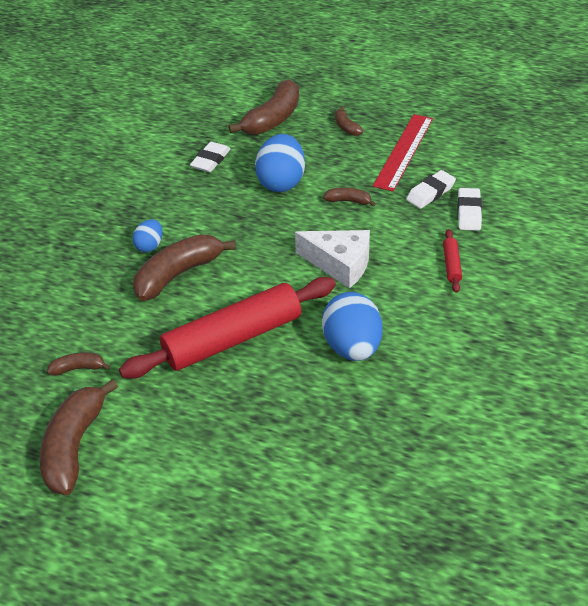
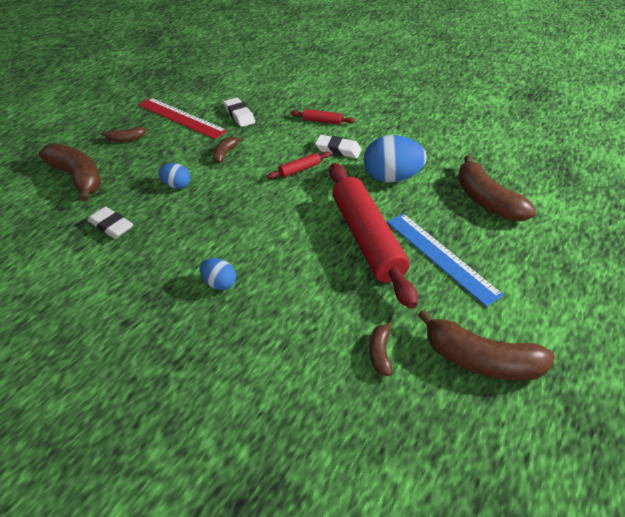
camera: 80 degrees left, 0 degrees up
brown banana [133,234,236,301] -> brown banana moved to [458,155,536,221]
blue egg [255,134,305,192] -> blue egg [158,163,191,189], size x0.53
white cheese [295,230,370,288] -> red rolling pin [267,152,331,179]
white eraser [457,188,482,231] -> white eraser moved to [315,135,362,158]
none -> blue ruler [387,213,504,307]

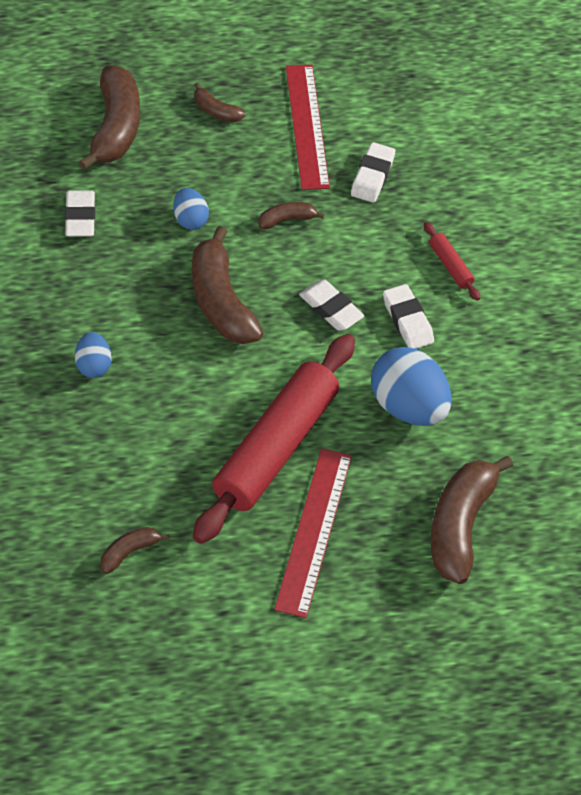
camera: 45 degrees right, 10 degrees up
red rolling pin [267,152,331,179] -> white eraser [299,280,364,331]
blue ruler [387,213,504,307] -> red ruler [274,448,352,618]
brown banana [418,309,555,381] -> brown banana moved to [192,226,263,344]

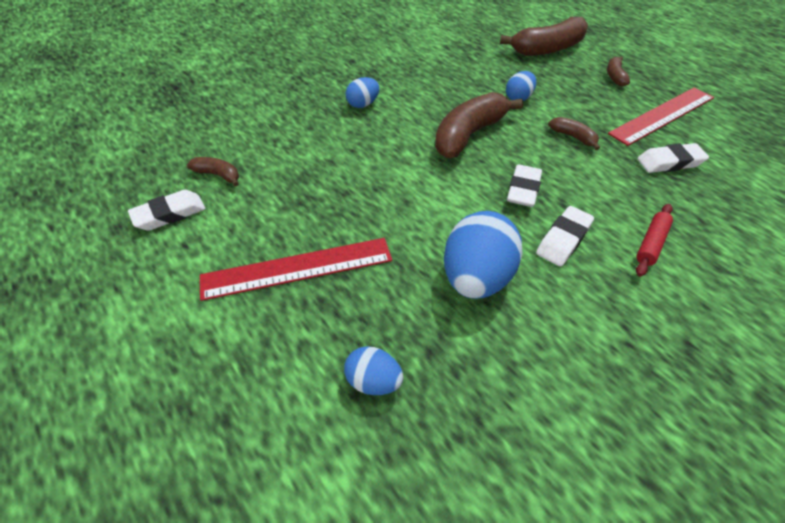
camera: 65 degrees right, 5 degrees down
white eraser [65,190,95,237] -> white eraser moved to [128,190,206,231]
red rolling pin [193,334,355,544] -> none
brown banana [431,456,513,584] -> blue egg [344,346,403,395]

